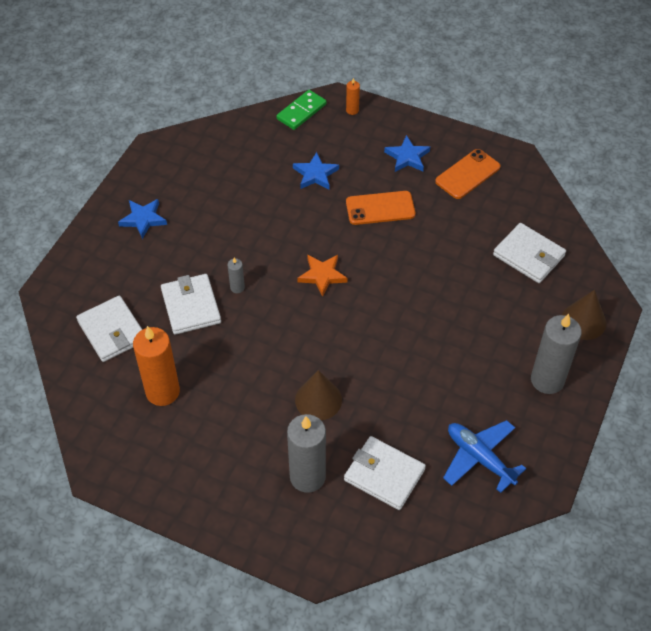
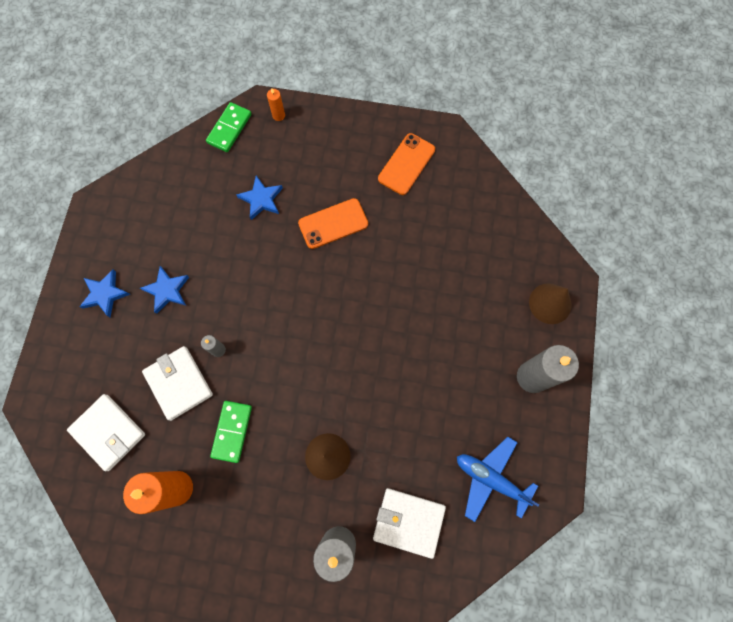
camera: 15 degrees left, 20 degrees up
orange star [297,255,348,297] -> none
blue star [384,135,430,172] -> blue star moved to [140,266,189,314]
white wallet [493,223,566,283] -> none
none -> green domino [210,401,252,463]

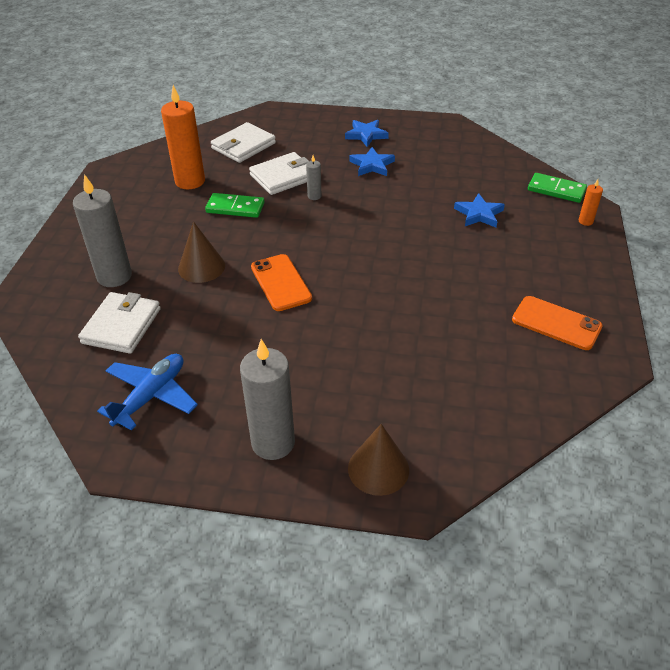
camera: 90 degrees right, 30 degrees down
orange phone [298,198,368,249] -> orange phone moved to [251,254,312,311]

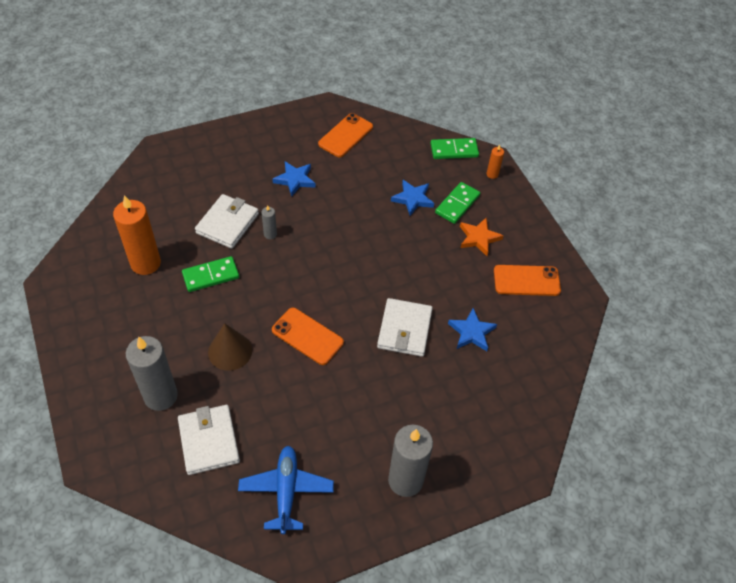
camera: 35 degrees left, 10 degrees up
white wallet [211,122,276,163] -> white wallet moved to [377,298,433,357]
blue star [345,120,389,147] -> blue star moved to [448,308,497,351]
brown cone [348,424,409,496] -> none
none -> orange phone [318,113,373,157]
none -> green domino [435,182,480,224]
none -> orange star [460,218,504,256]

